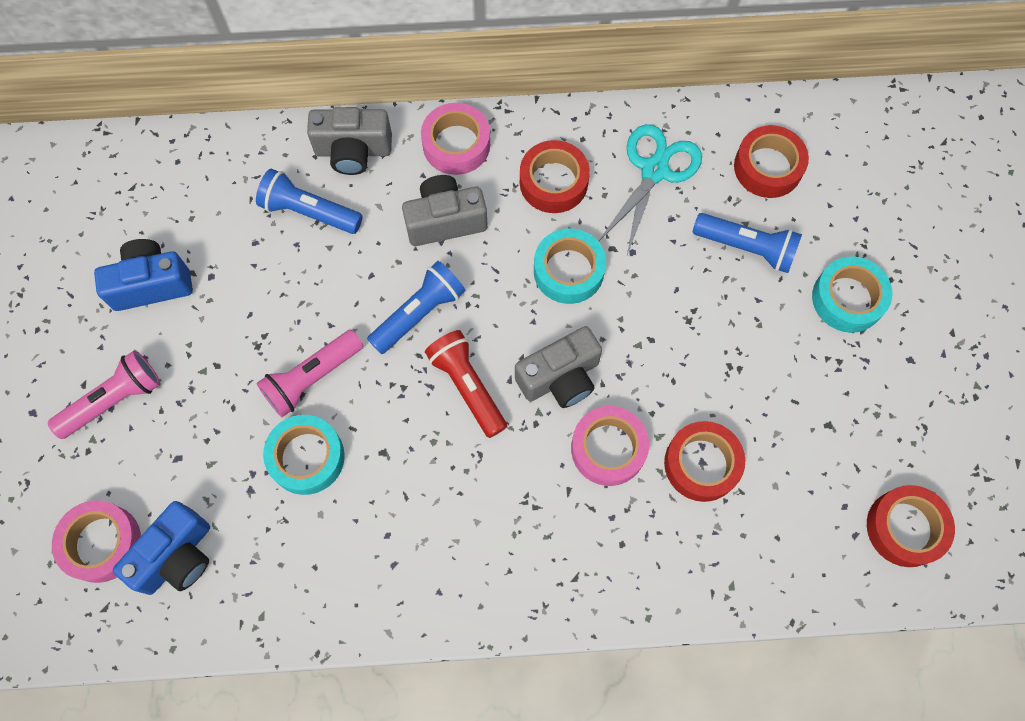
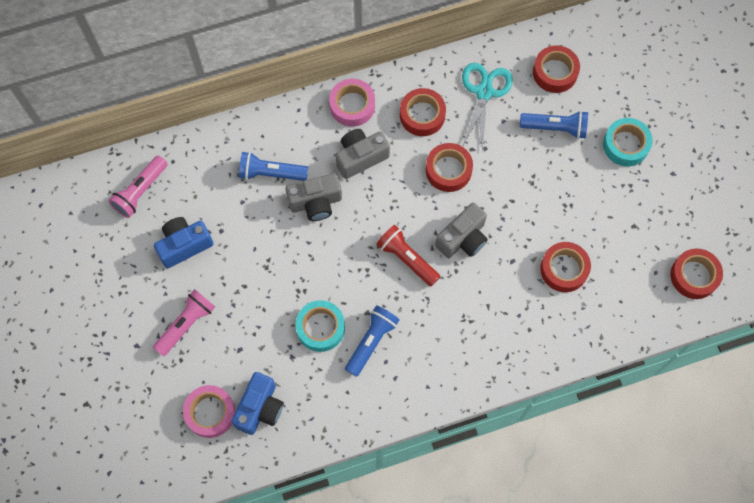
camera: 15 degrees left, 0 degrees up
pink flashlight [256,330,363,417] -> pink flashlight moved to [108,156,168,218]
grey camera [307,107,392,175] -> grey camera moved to [285,173,342,221]
blue flashlight [367,261,465,354] -> blue flashlight moved to [345,305,399,377]
turquoise tape [534,229,606,304] -> red tape [426,143,473,192]
pink tape [571,406,649,486] -> none

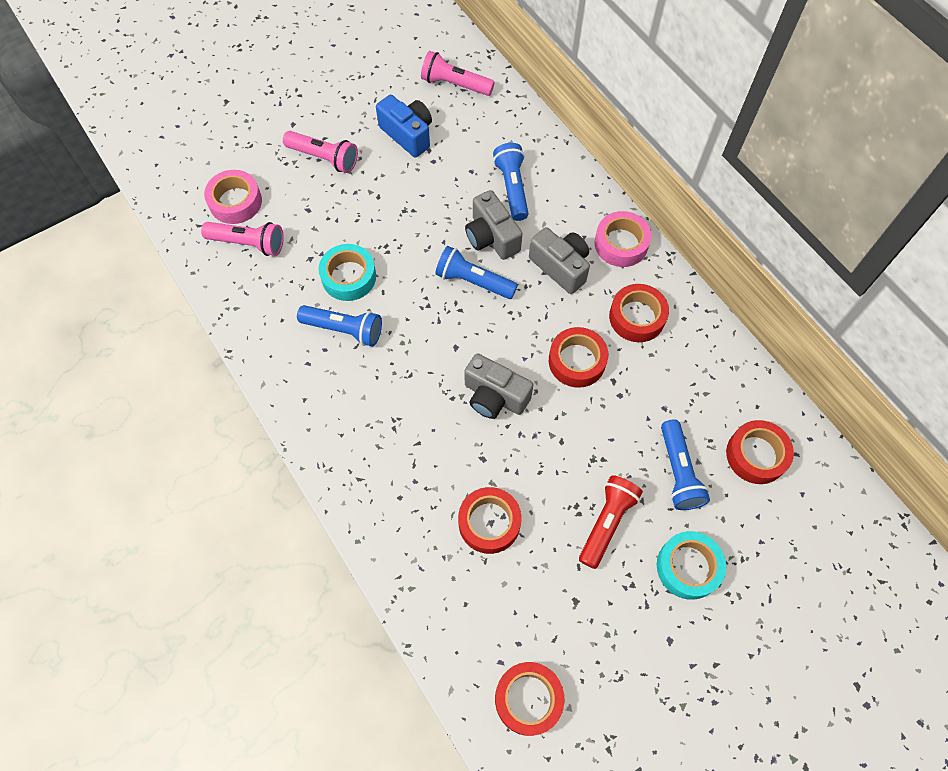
camera: 75 degrees right, 5 degrees down
blue camera [231,372,284,435] -> pink flashlight [201,222,284,256]
red flashlight [376,225,440,286] -> red flashlight moved to [579,475,643,569]
turquoise scissors [462,63,513,152] -> none
none -> blue flashlight [435,246,518,299]

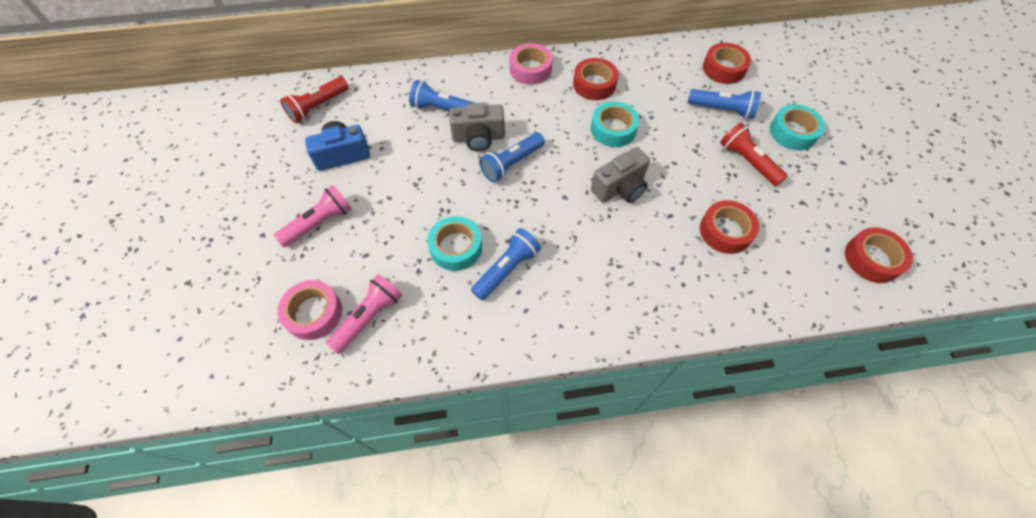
camera: 65 degrees left, 5 degrees down
pink flashlight [421,51,495,96] -> red flashlight [280,77,349,123]
grey camera [529,227,590,294] -> none
red tape [549,327,608,388] -> turquoise tape [591,101,640,147]

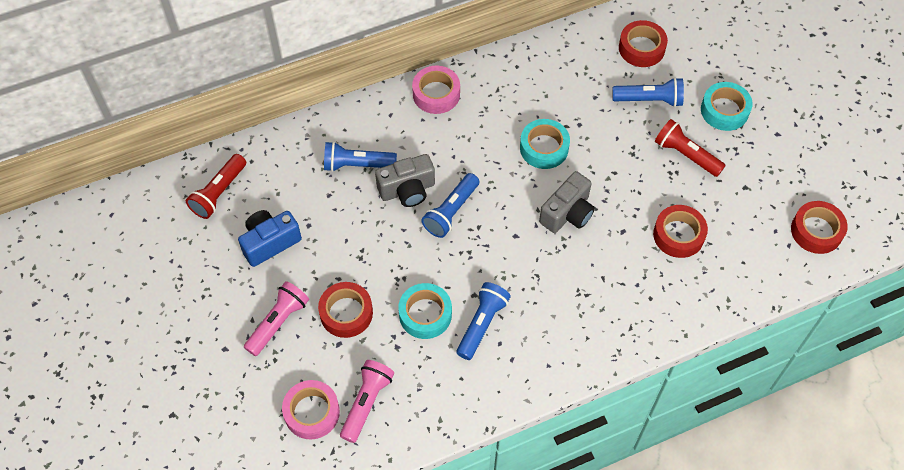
camera: 15 degrees left, 0 degrees up
red tape [573,58,619,100] -> red tape moved to [318,282,373,338]

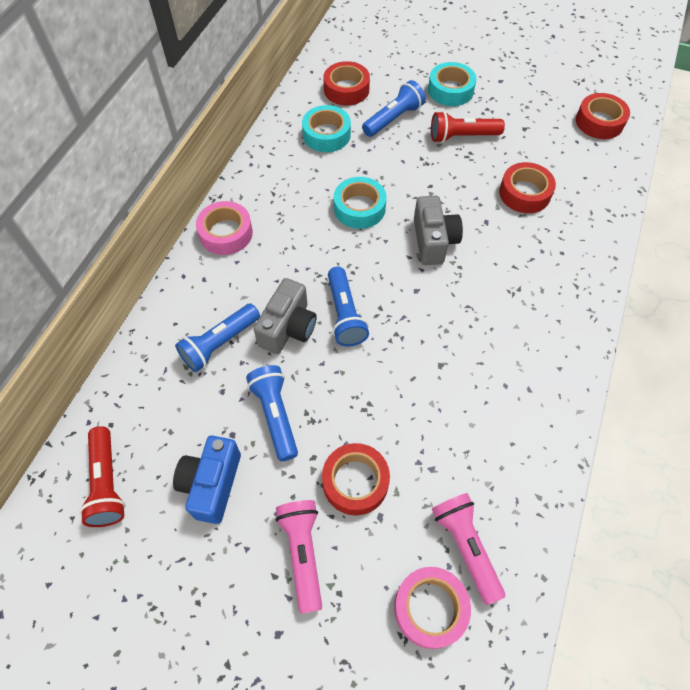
camera: 45 degrees left, 0 degrees up
turquoise tape [398,283,452,339] -> turquoise tape moved to [302,105,351,152]
blue flashlight [456,282,511,360] -> blue flashlight moved to [246,365,298,461]

